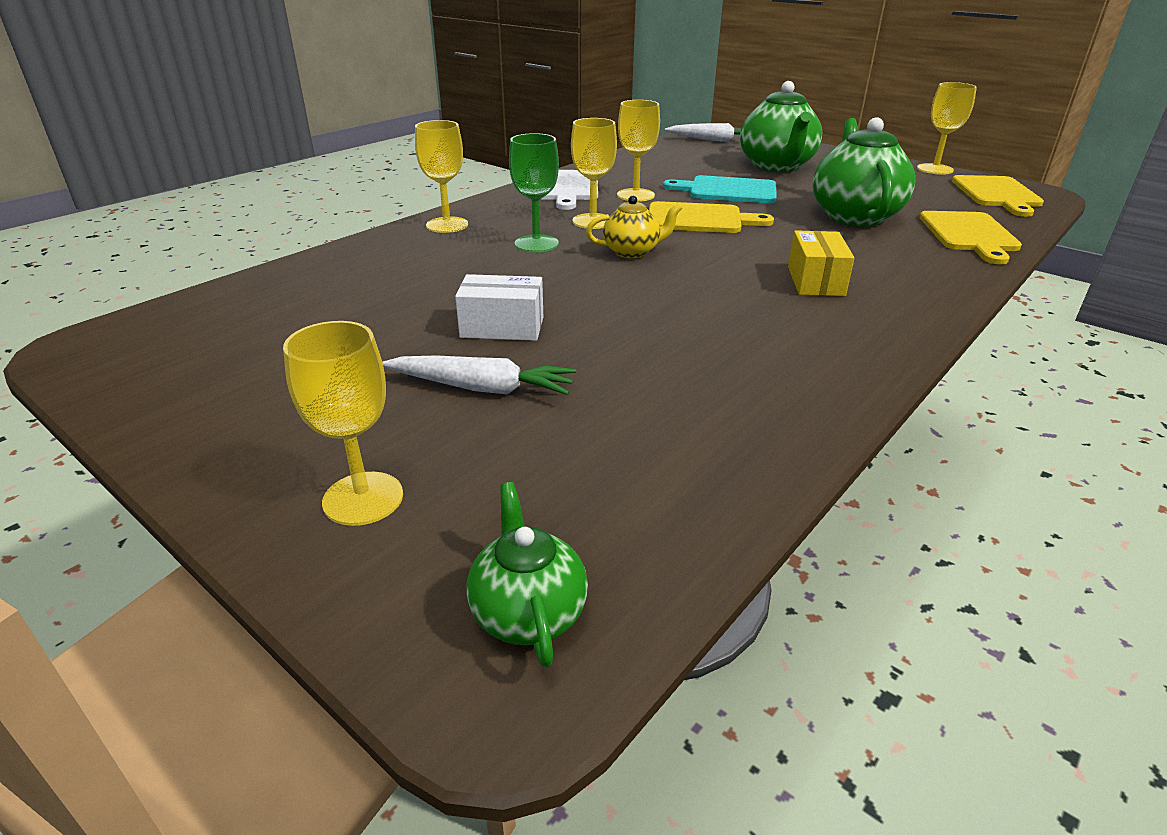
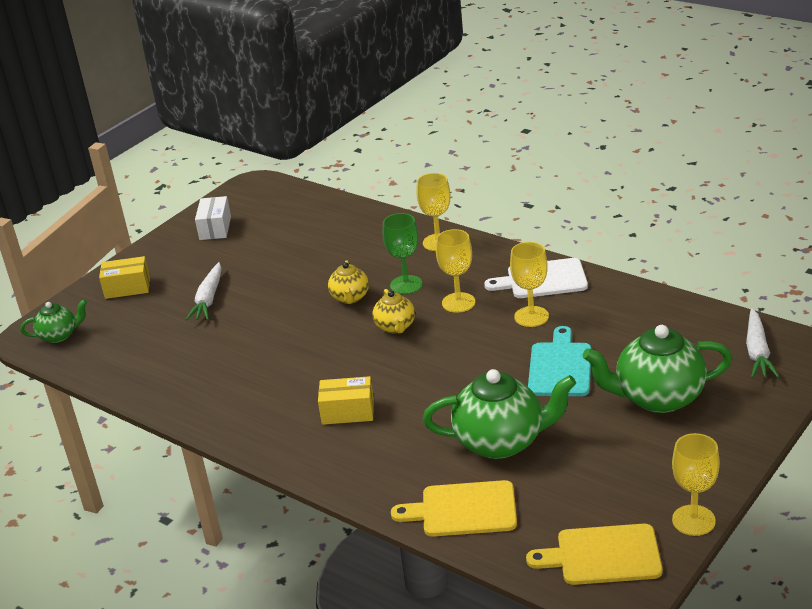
camera: 90 degrees right, 0 degrees up
yellow goblet [283,321,403,526] -> yellow box [99,256,150,299]
white box [455,274,543,341] -> white box moved to [195,196,231,240]
yellow cutting board [649,201,774,233] -> none
none -> yellow teapot [328,260,369,304]

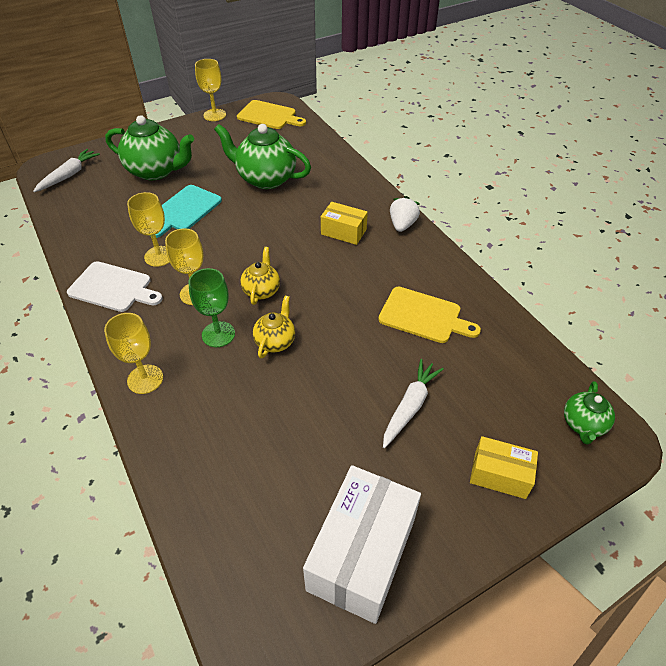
camera: 160 degrees left, 15 degrees up
green teapot [20,299,87,343] -> green teapot turned 75 degrees counterclockwise [564,381,615,445]
white box [195,196,231,240] -> white box [303,465,421,624], size x1.82
yellow cutting board [391,480,517,536] -> yellow cutting board moved to [378,287,481,343]
none -> white strawberry [390,196,420,232]

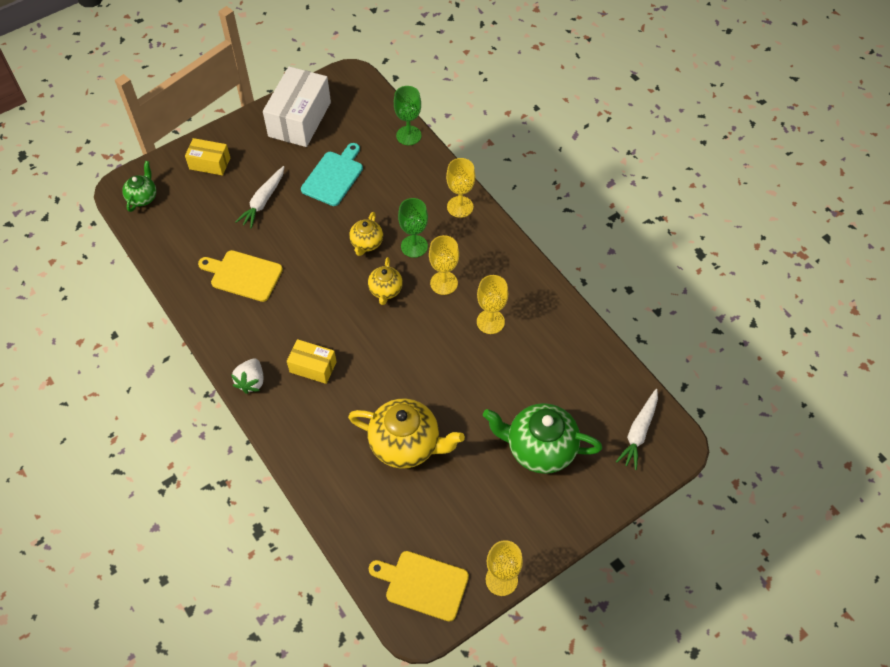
camera: 175 degrees right, 10 degrees up
white cutting board [67,261,163,312] -> none
turquoise cutting board [150,185,222,238] -> turquoise cutting board moved to [301,143,363,206]
green teapot [214,124,311,189] -> yellow teapot [348,398,465,469]
none -> green goblet [394,86,421,145]

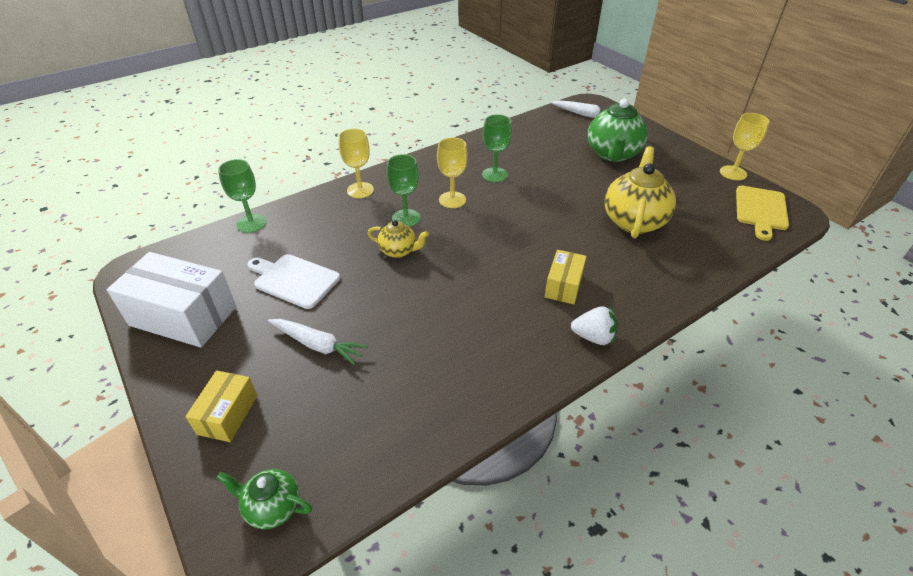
camera: 90 degrees left, 15 degrees down
yellow cutting board [198,250,283,302] -> none
turquoise cutting board [301,143,363,206] -> white cutting board [247,254,340,309]
yellow teapot [368,257,403,305] -> none
yellow goblet [477,275,508,334] -> green goblet [482,114,512,182]

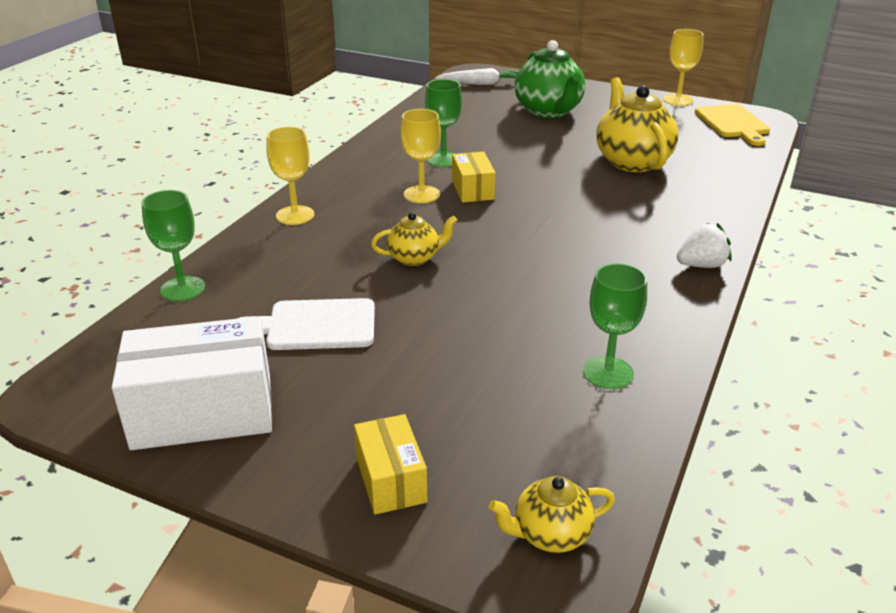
camera: 30 degrees left, 10 degrees down
green teapot [217,469,312,529] -> yellow teapot [489,476,615,553]
white carrot [268,319,368,366] -> none
green goblet [387,154,420,227] -> green goblet moved to [583,263,647,389]
yellow box [545,250,587,304] -> yellow box moved to [452,152,496,203]

